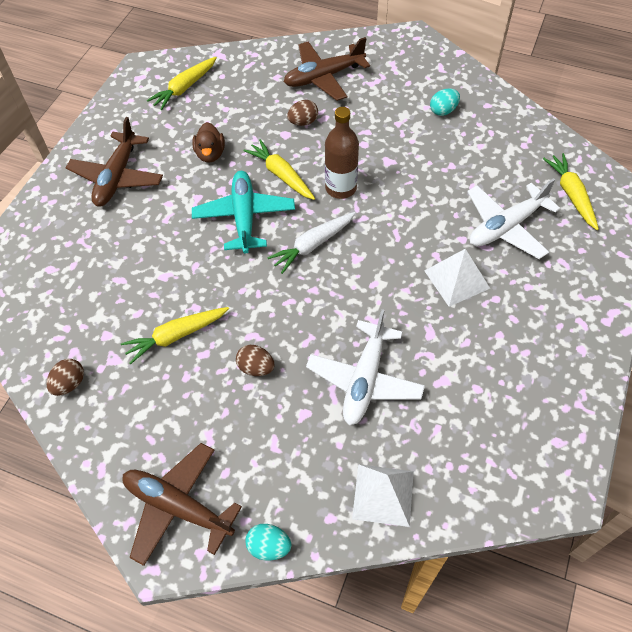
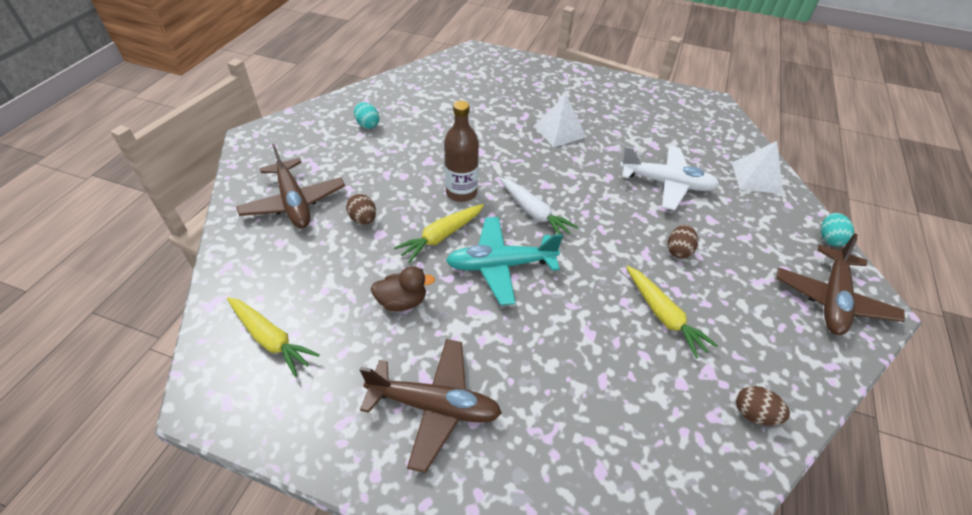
camera: 95 degrees left, 10 degrees down
white plane [467,178,561,259] -> none
yellow carrot [543,153,599,230] -> none

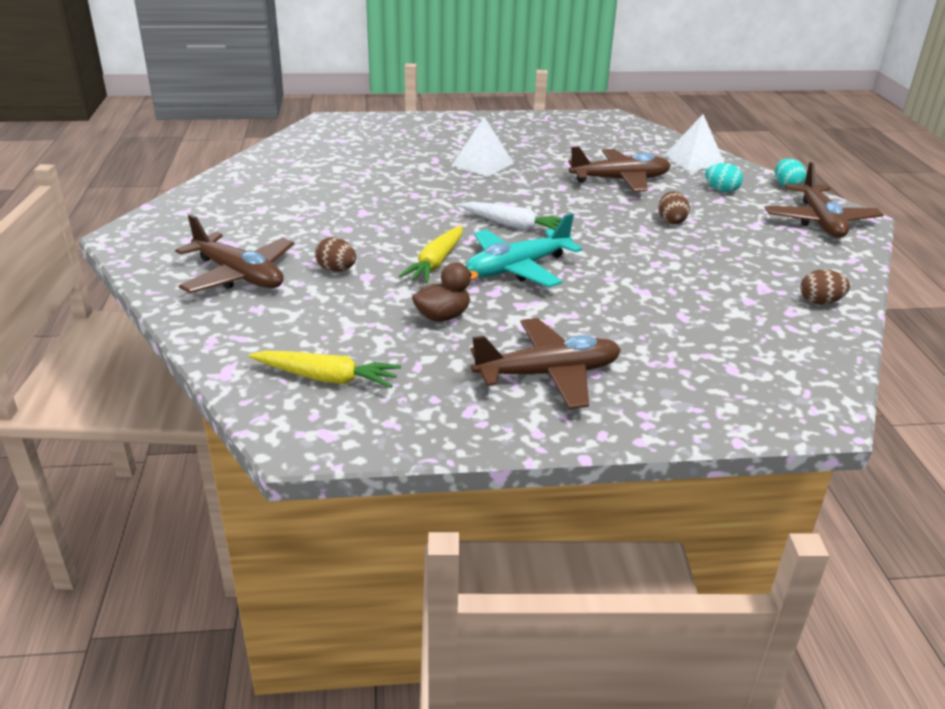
camera: 25 degrees left, 15 degrees down
turquoise egg [354,102,379,129] -> turquoise egg moved to [705,163,743,192]
brown bottle [444,101,479,202] -> none
white plane [620,146,719,210] -> brown plane [568,146,671,192]
yellow carrot [626,266,718,358] -> none

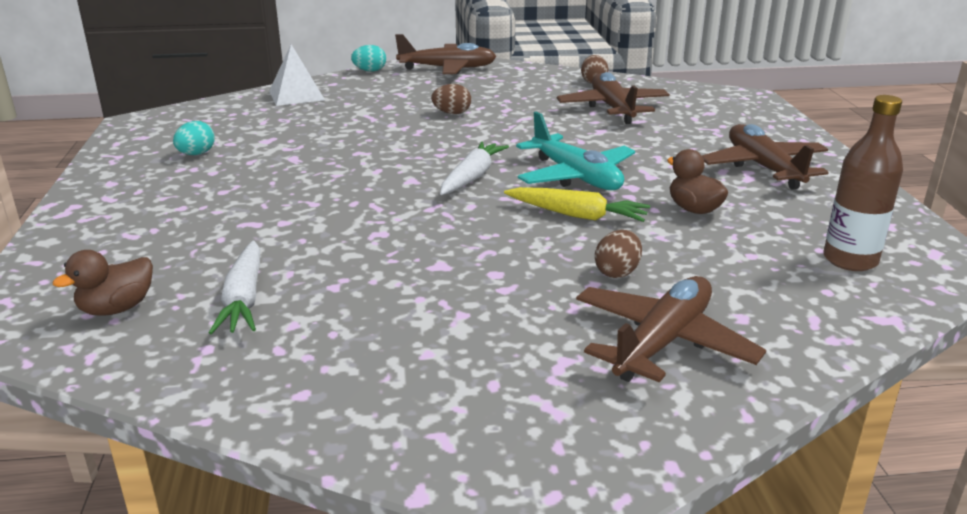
camera: 90 degrees left, 5 degrees down
yellow carrot [249,350,401,388] -> brown bottle [823,95,903,271]
white pyramid [451,117,514,177] -> none
brown plane [568,146,671,192] -> brown plane moved to [557,72,670,124]
turquoise egg [705,163,743,192] -> turquoise egg moved to [173,121,215,155]
none -> brown duck [53,250,153,316]
none -> white carrot [209,241,260,334]

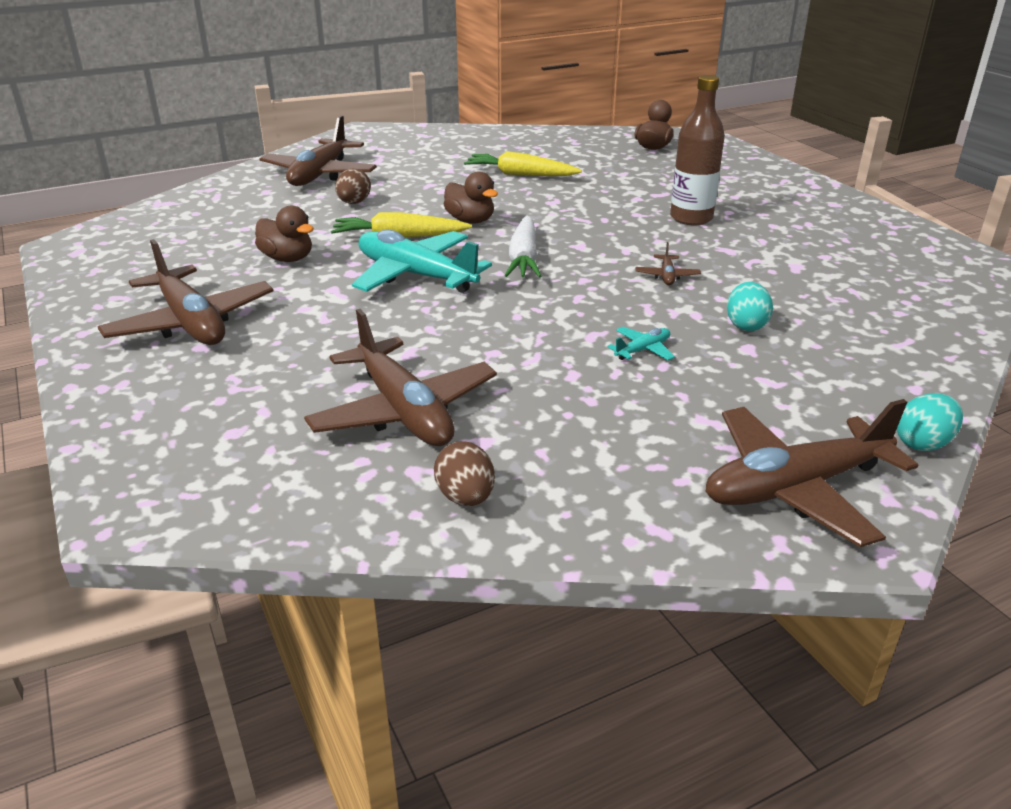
camera: 160 degrees right, 5 degrees up
turquoise egg [173,121,215,155] -> turquoise egg moved to [727,282,773,331]
white carrot [209,241,260,334] -> none
white pyramid [269,44,325,106] -> none
brown egg [431,84,471,114] -> turquoise plane [607,327,675,360]
brown bottle [823,95,903,271] -> brown bottle moved to [670,75,725,225]
none -> brown duck [444,171,498,224]
none -> yellow carrot [464,151,582,176]
none -> brown plane [635,242,701,285]

